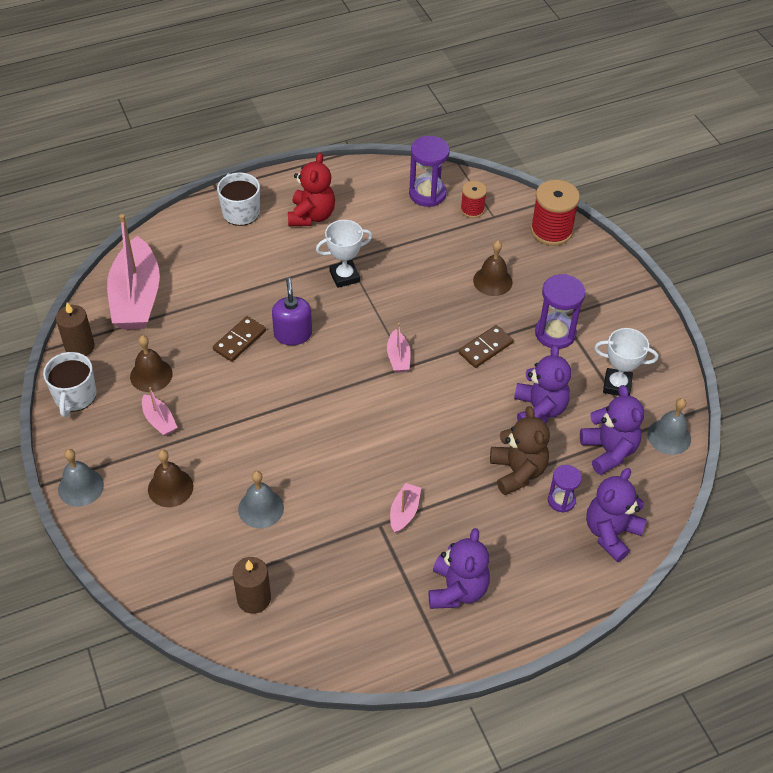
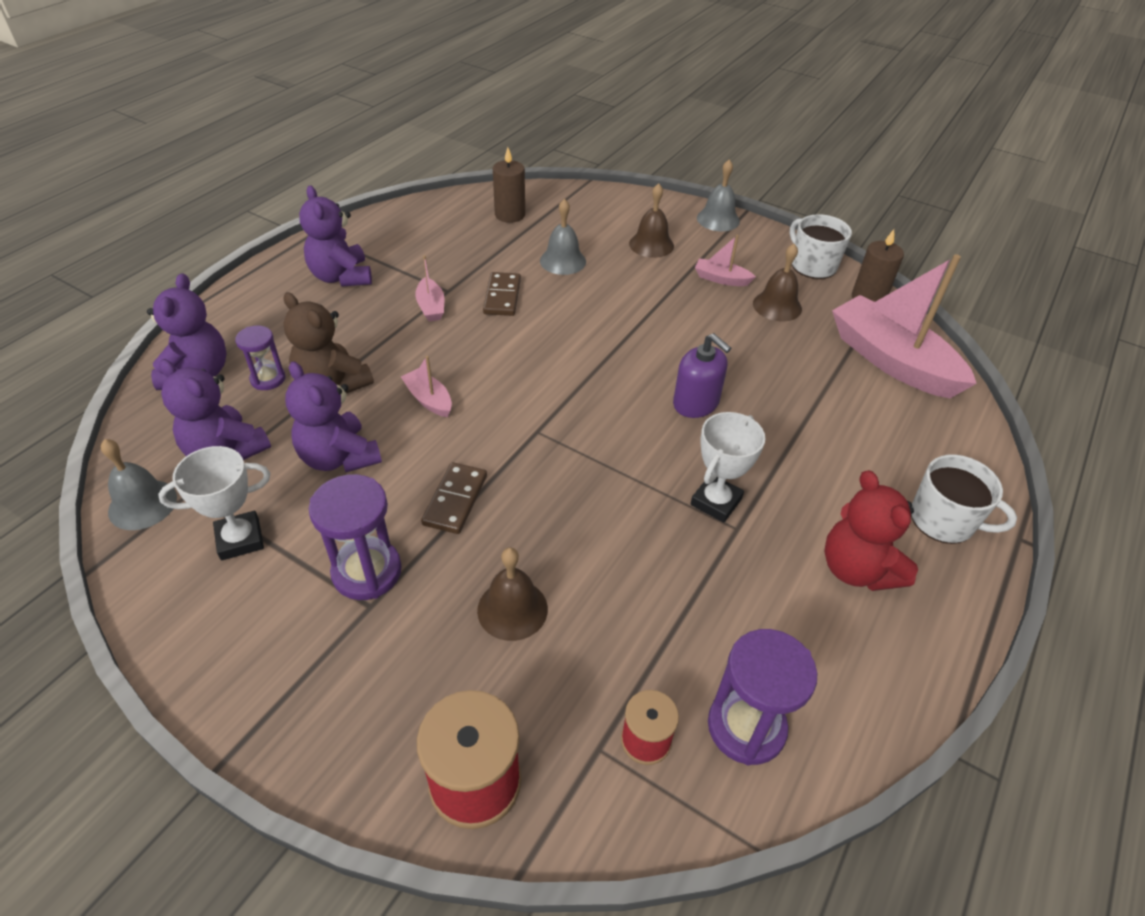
camera: 145 degrees right, 5 degrees down
brown domino [213,316,266,362] -> brown domino moved to [483,272,521,316]
pink boat [387,323,411,373] -> pink boat moved to [401,356,452,417]

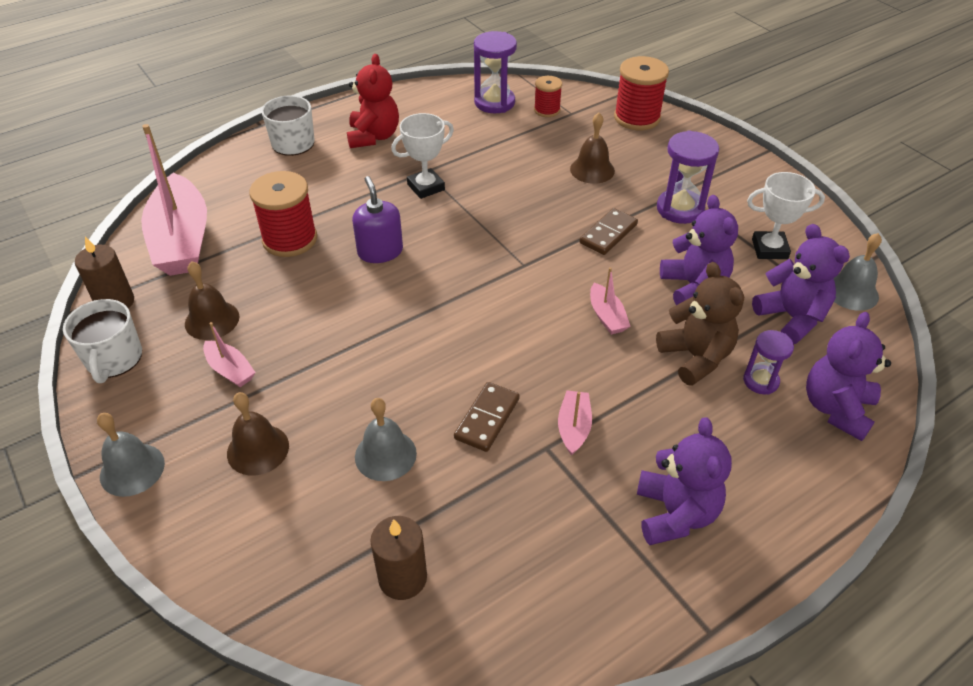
camera: 155 degrees left, 0 degrees up
none -> red spool [249,171,317,257]

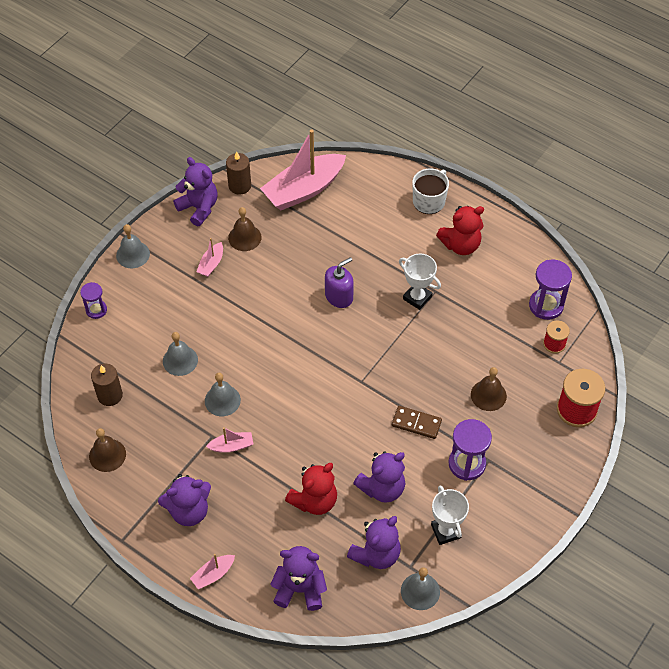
camera: 70 degrees right, 10 degrees up
white mug [63,299,142,383] -> purple teddy bear [173,157,217,226]
brown bell [227,392,289,475] -> brown bell moved to [89,428,126,472]
red spool [249,171,317,257] -> none
brown domino [454,382,520,452] -> grey bell [205,373,241,416]
pink boat [590,267,630,335] -> pink boat moved to [190,554,235,589]
brown teddy bear [656,262,744,386] -> red teddy bear [285,463,337,515]
purple hourglass [743,330,794,395] -> purple hourglass moved to [80,282,107,319]

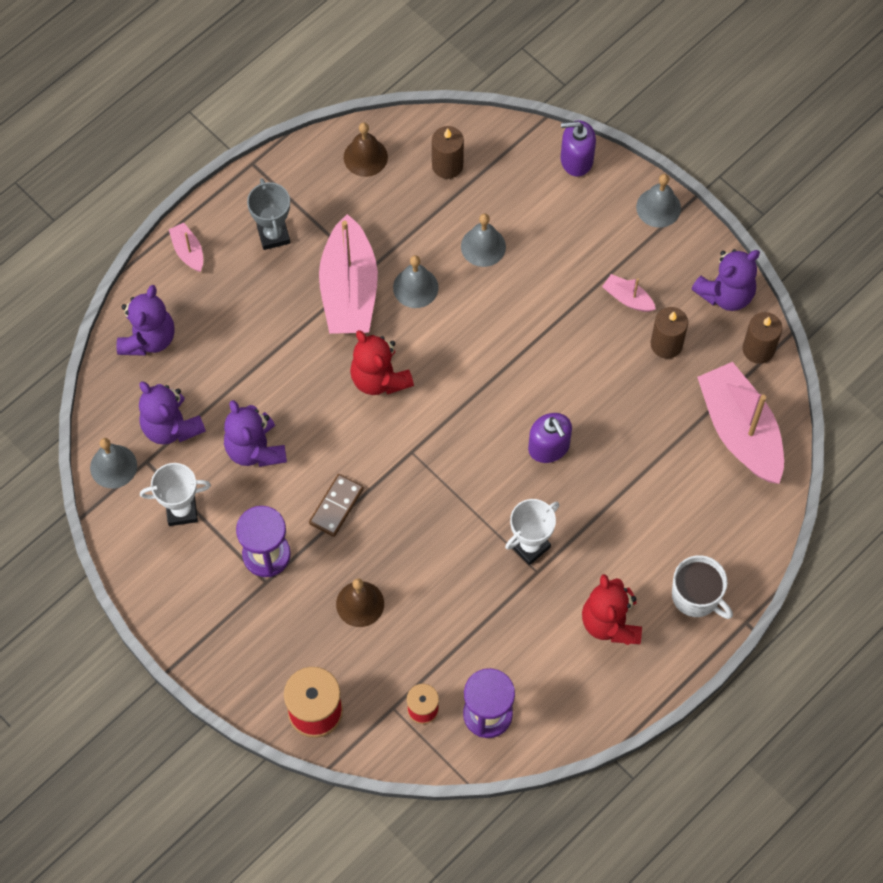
camera: 100 degrees right, 10 degrees up
purple hourglass [80,282,107,319] -> purple soap dispenser [561,120,596,177]
purple teddy bear [158,474,211,526] -> grey trophy [247,178,290,250]
pink boat [206,427,253,453] -> pink boat [319,214,378,334], size x2.28
brown bell [228,207,262,251] -> brown candle [651,307,688,359]
red teddy bear [285,463,337,515] -> red teddy bear moved to [350,330,414,395]

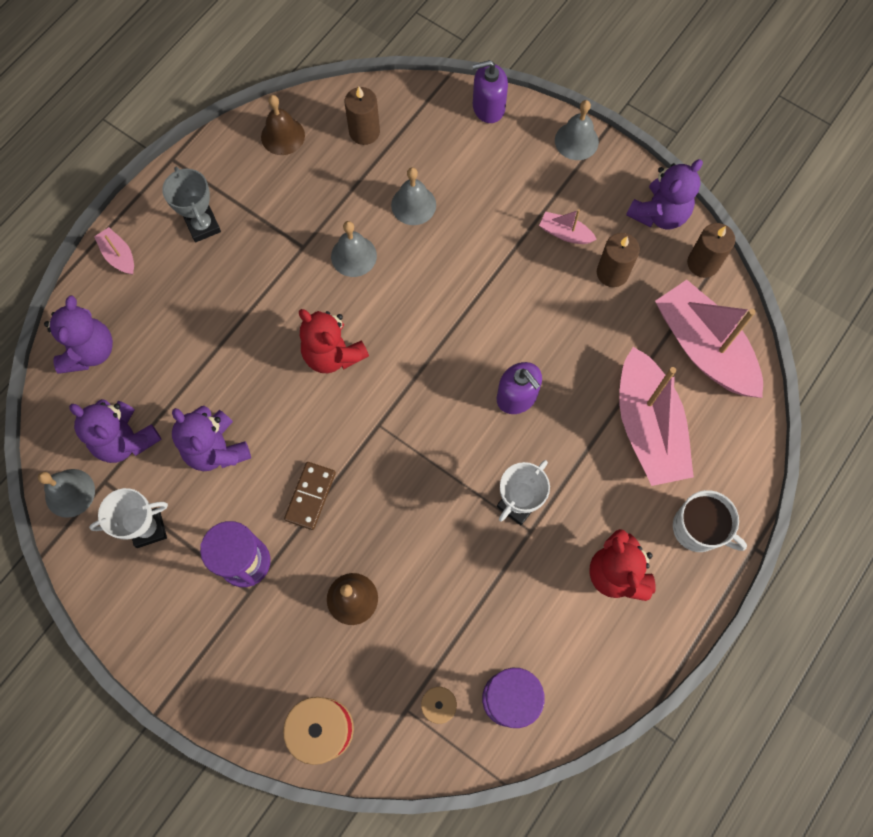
camera: 10 degrees left, 5 degrees up
pink boat [319,214,378,334] -> pink boat moved to [619,347,694,486]

